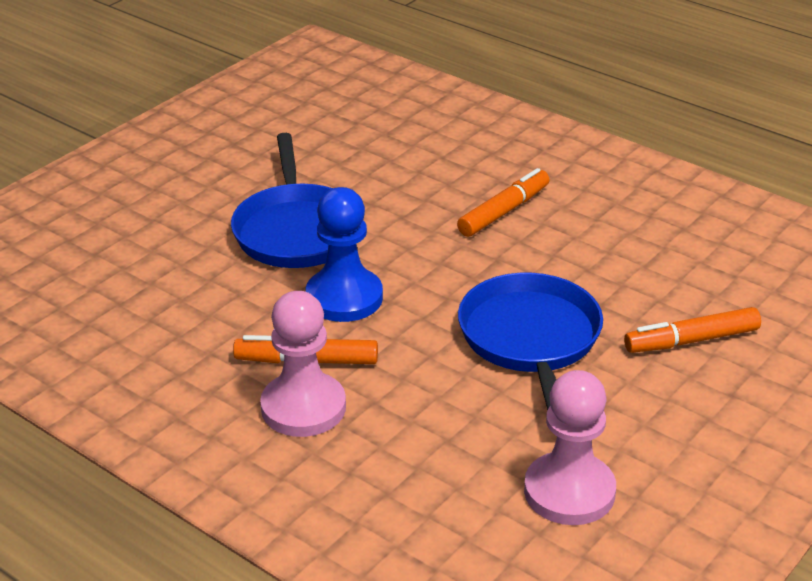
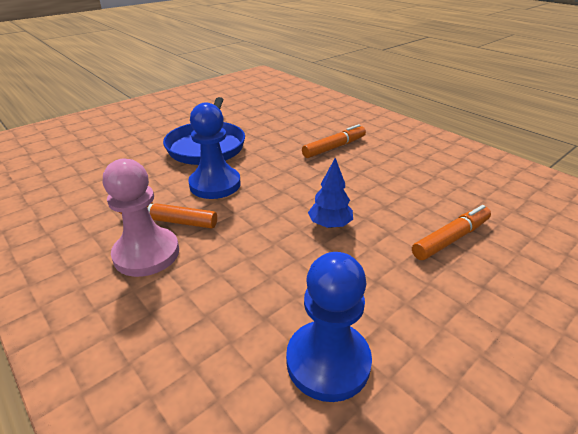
camera: 10 degrees right, 0 degrees up
blue pan [458,273,603,410] -> blue tree [308,158,353,228]
pink pawn [524,370,616,525] -> blue pawn [286,252,372,402]
orange marker [624,307,761,353] -> orange marker turned 150 degrees clockwise [412,205,491,260]

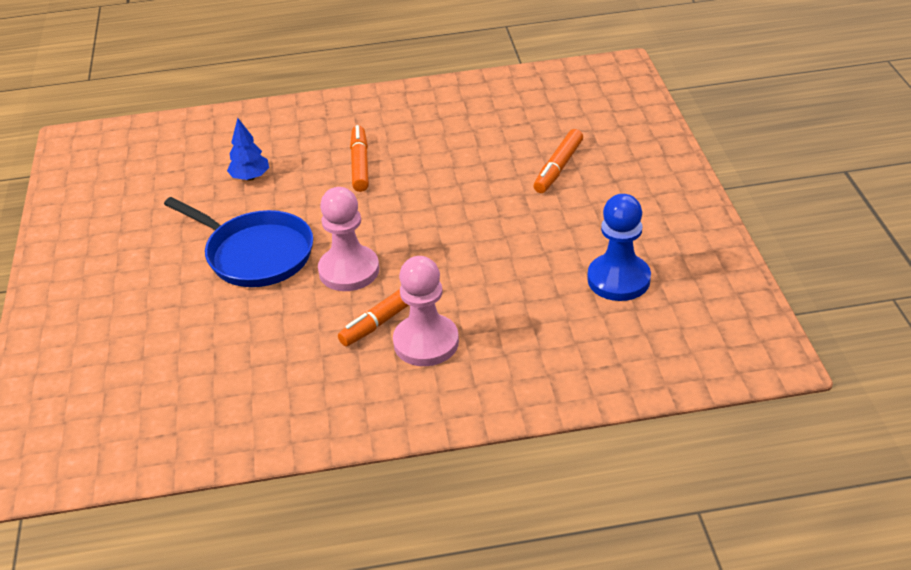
camera: 55 degrees left, 5 degrees up
blue pawn [188,102,241,199] -> pink pawn [318,187,379,291]
blue tree [308,158,353,228] -> blue tree moved to [227,118,269,181]
orange marker [412,205,491,260] -> orange marker turned 150 degrees counterclockwise [534,129,583,193]

